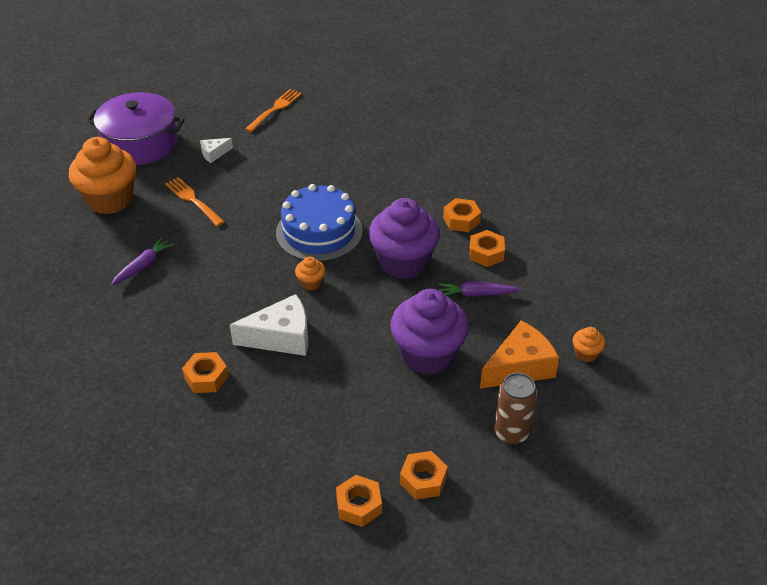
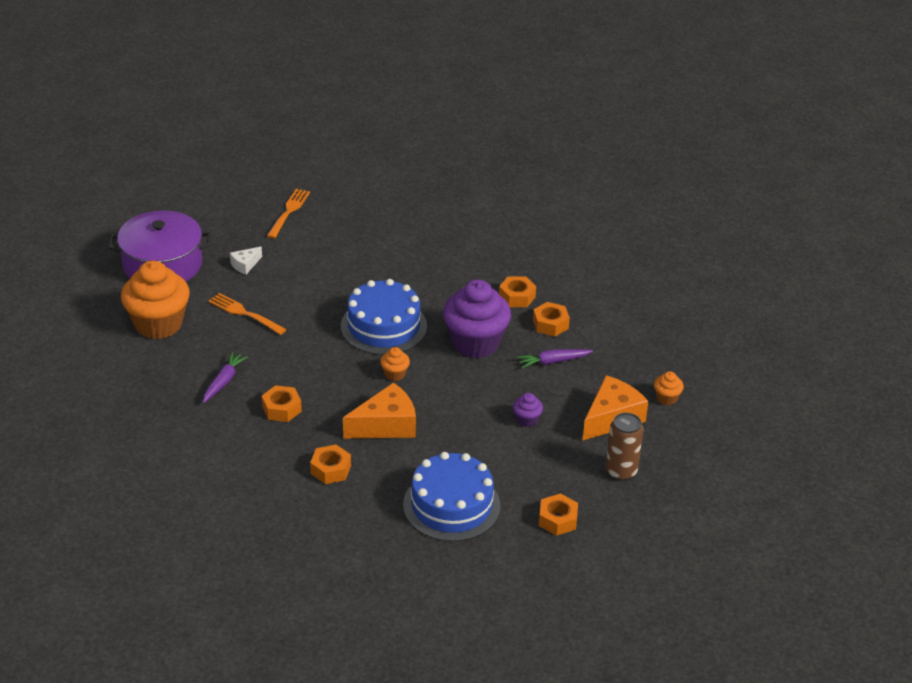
camera: 15 degrees left, 5 degrees down
white cheese [230,294,308,356] -> orange cheese [343,382,416,438]
orange nut [336,475,382,527] -> orange nut moved to [262,385,302,422]
purple cupcake [390,289,469,375] -> purple cupcake [513,393,543,427], size x0.43
none -> blue cake [403,452,501,542]

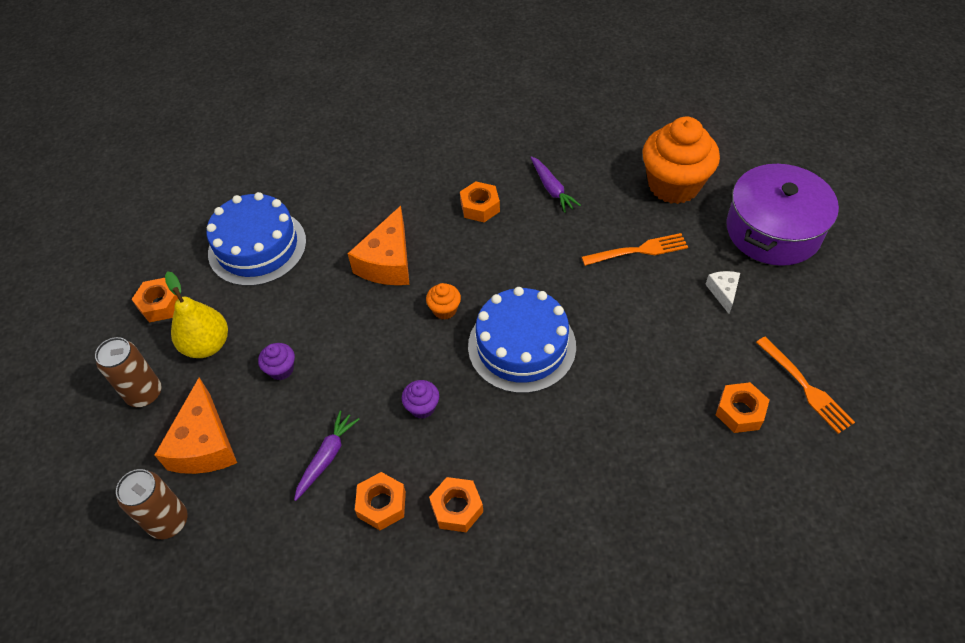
camera: 135 degrees right, 15 degrees up
orange nut [310,445,351,484] -> orange nut moved to [716,382,769,433]
purple cupcake [443,280,511,358] -> purple cupcake [402,380,439,419], size x0.43
orange cupcake [654,371,684,405] -> brown can [116,469,188,539]
none -> yellow pear [165,271,228,358]

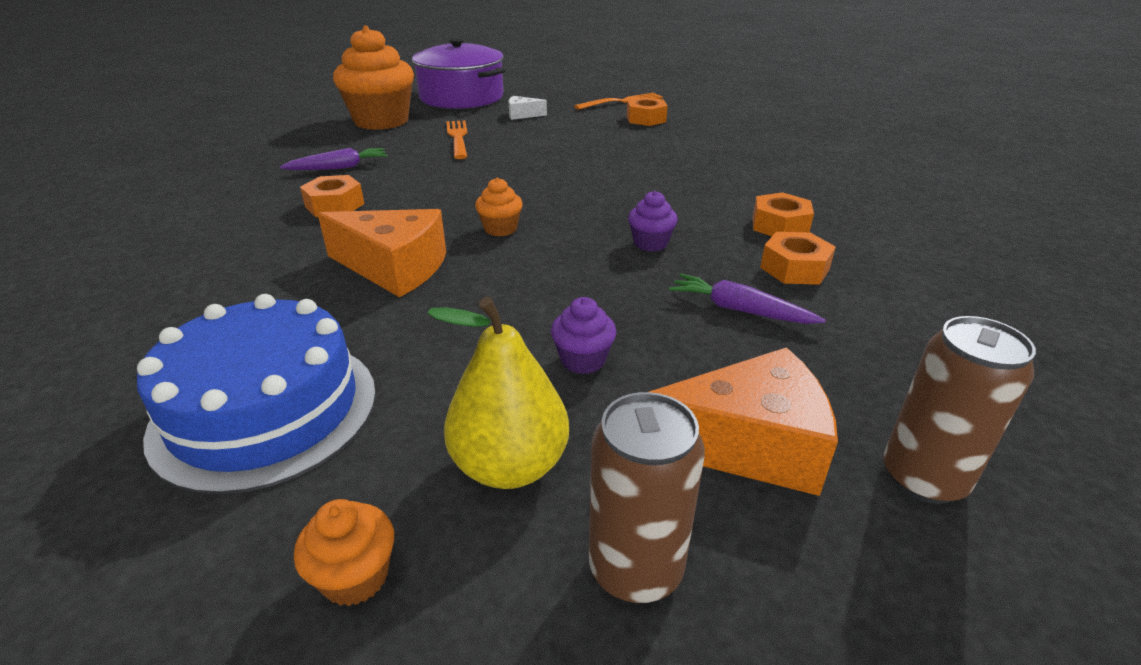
camera: 90 degrees left, 20 degrees down
orange nut [132,278,178,322] -> orange cupcake [294,499,394,606]
blue cake [468,287,576,393] -> none

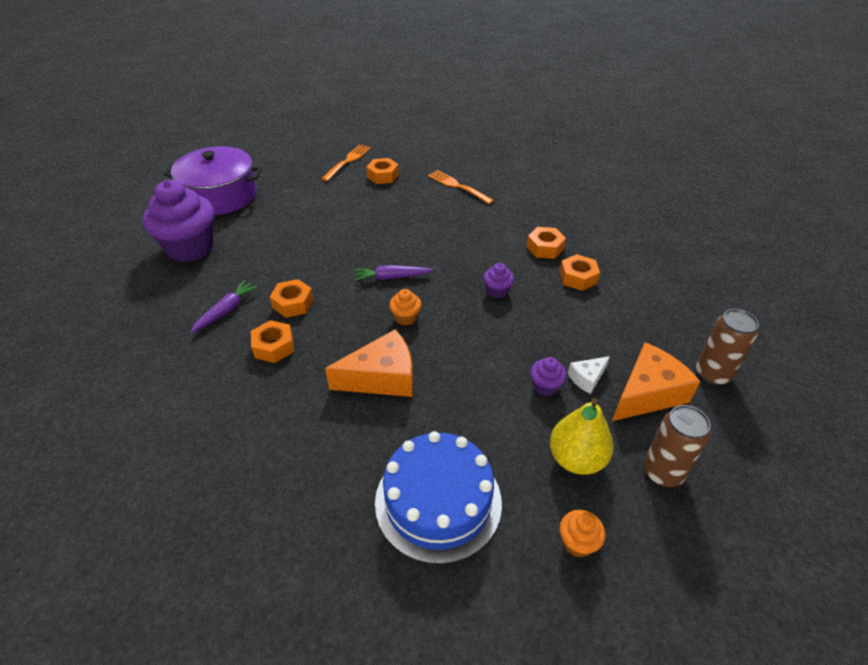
camera: 35 degrees left, 10 degrees up
orange cupcake [333,26,414,130] -> purple cupcake [142,180,214,262]
orange fork [446,120,467,159] -> orange fork moved to [428,170,494,204]
white cheese [509,96,547,120] -> white cheese moved to [568,356,610,394]
purple carrot [669,273,826,324] -> purple carrot moved to [354,265,433,281]
none -> orange nut [270,279,314,318]

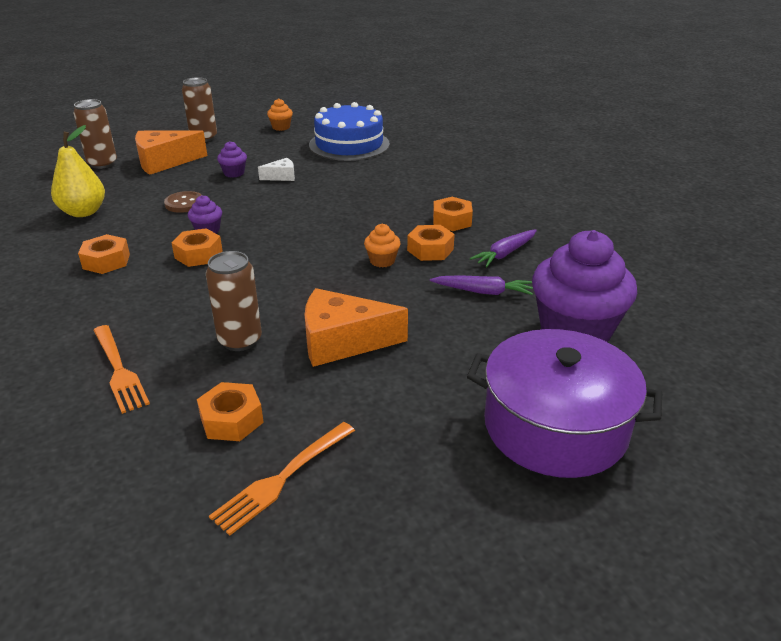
camera: 165 degrees left, 10 degrees down
orange cheese [325,330,413,397] -> orange cheese moved to [305,288,408,367]
purple carrot [354,265,433,281] -> purple carrot moved to [430,275,533,295]
orange cupcake [389,289,422,325] -> orange cupcake moved to [364,224,401,267]
yellow pear [550,398,614,475] -> yellow pear moved to [51,125,105,217]
orange nut [560,254,600,291] -> orange nut moved to [172,228,223,267]
white cheese [568,356,610,394] -> white cheese moved to [258,158,295,181]
none -> brown button [164,191,202,213]
none -> brown can [206,251,262,351]

